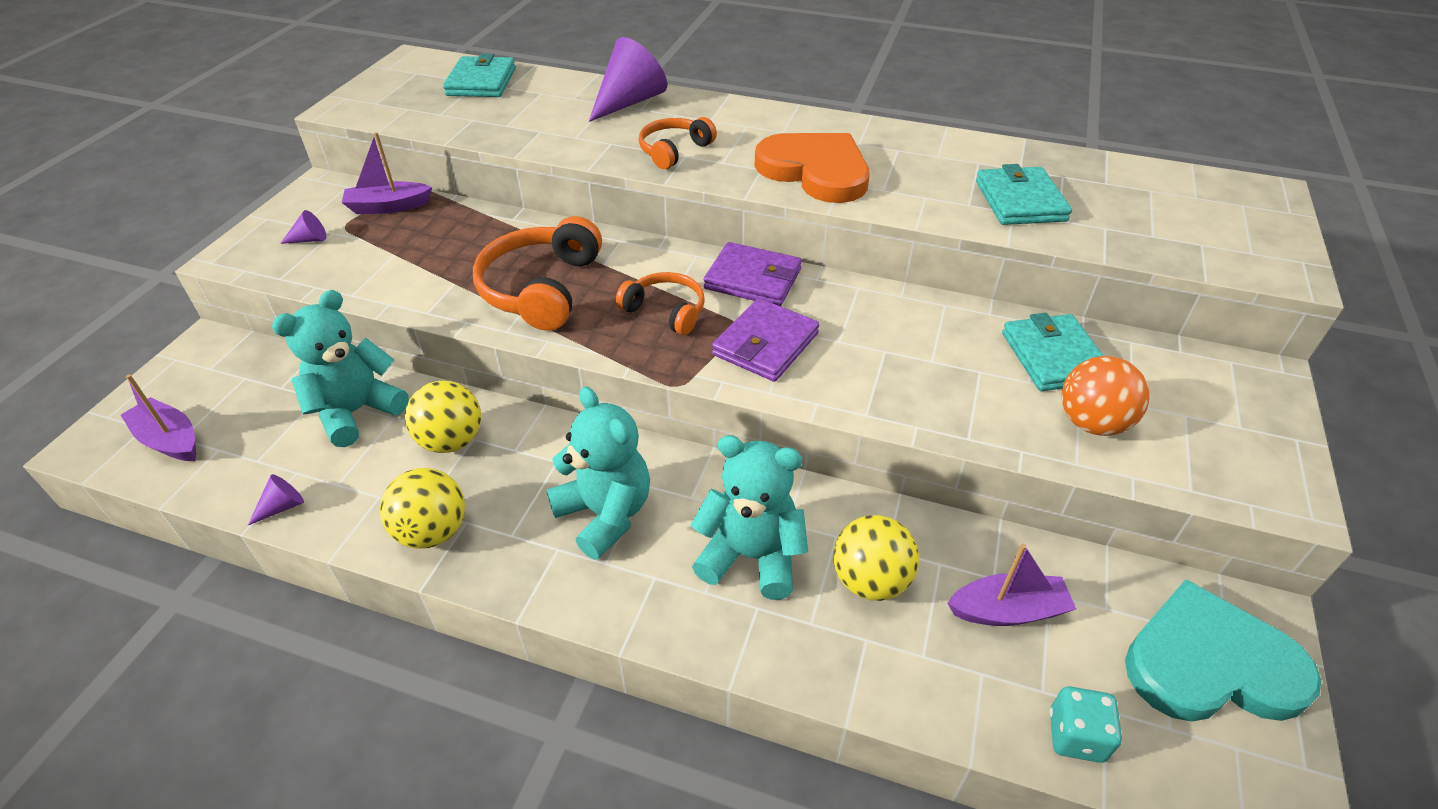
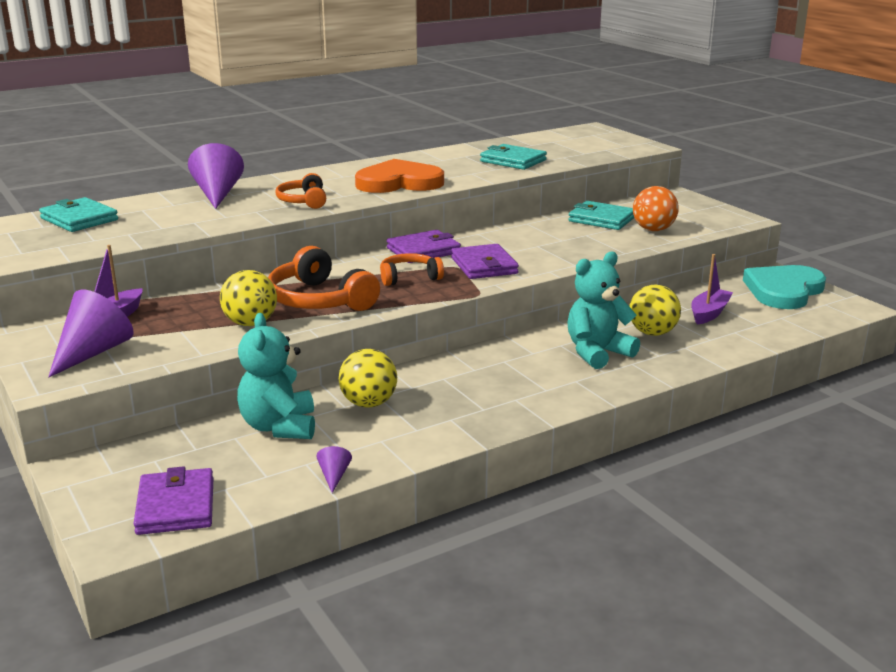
camera: 50 degrees left, 20 degrees down
purple boat [121,374,196,461] -> purple wallet [133,466,213,535]
purple cone [280,210,326,244] -> purple cone [48,290,133,377], size x2.20
yellow ball [380,468,465,549] -> yellow ball moved to [220,270,277,326]
turquoise teddy bear [547,387,650,560] -> none
turquoise dice [1050,686,1122,763] -> none

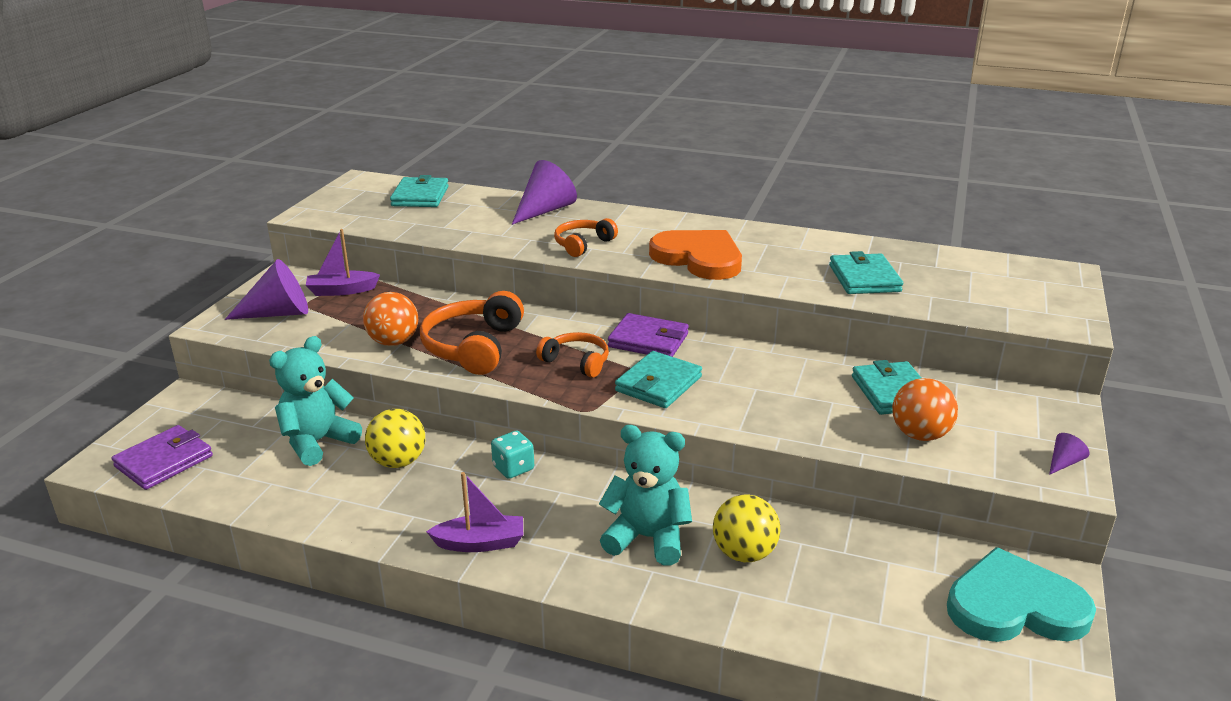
camera: 50 degrees right, 5 degrees up
yellow ball [220,270,277,326] -> orange ball [363,292,418,346]
purple cone [316,446,352,493] -> purple cone moved to [1049,433,1090,475]
purple wallet [451,244,519,279] -> turquoise wallet [615,351,702,408]
purple boat [691,254,733,325] -> purple boat moved to [426,472,523,552]
none -> turquoise dice [491,431,534,479]

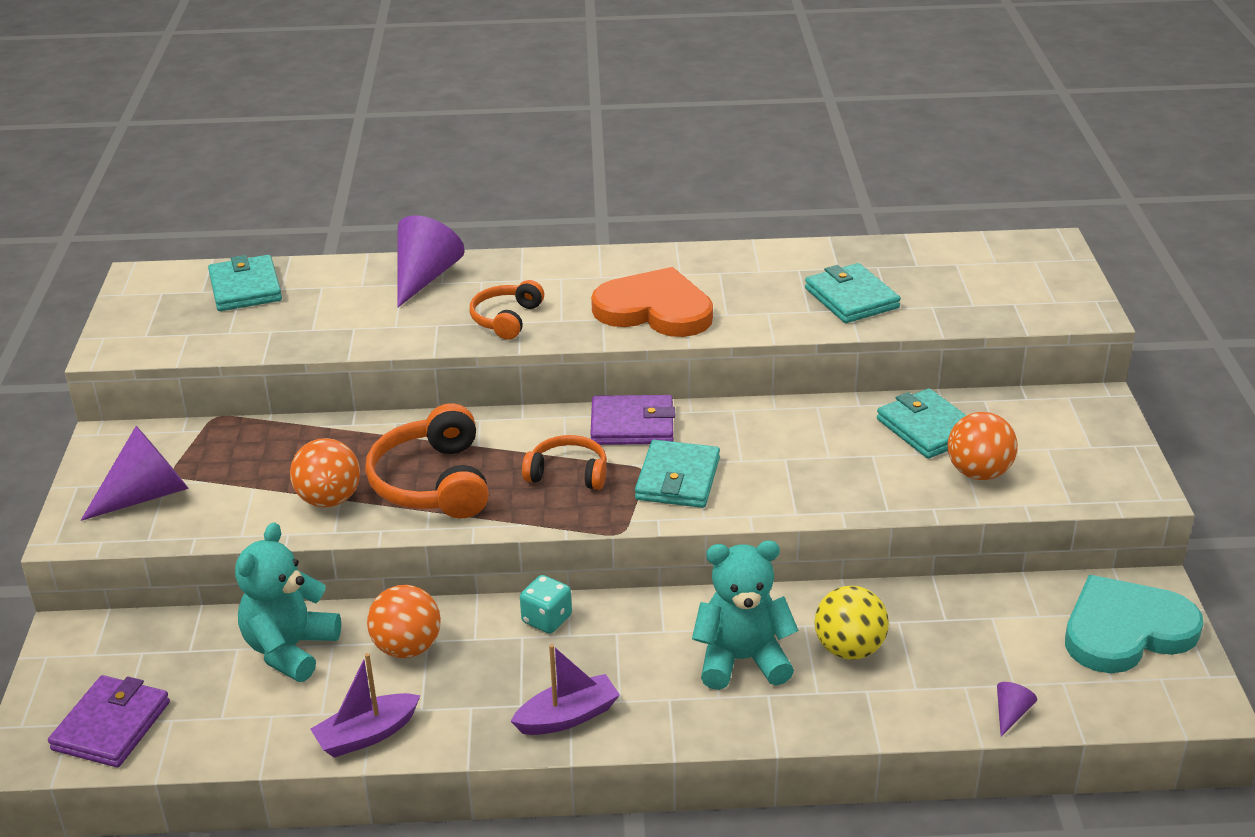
camera: 20 degrees left, 5 degrees up
purple boat [306,229,380,296] -> purple boat moved to [310,653,420,758]
yellow ball [365,409,425,468] -> orange ball [367,585,441,658]
purple cone [1049,433,1090,475] -> purple cone moved to [997,682,1037,737]

